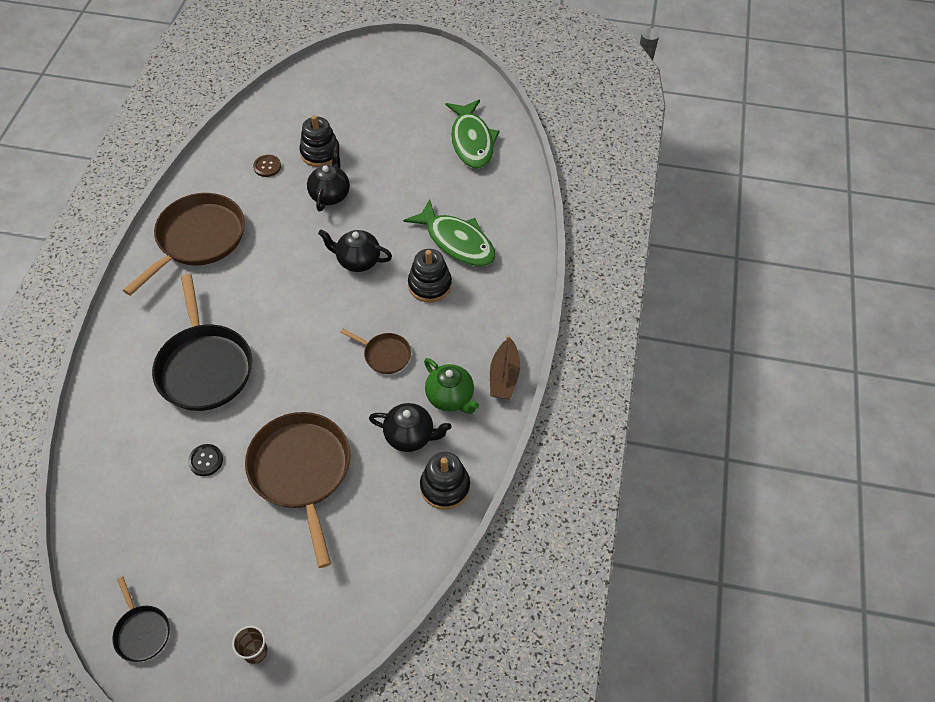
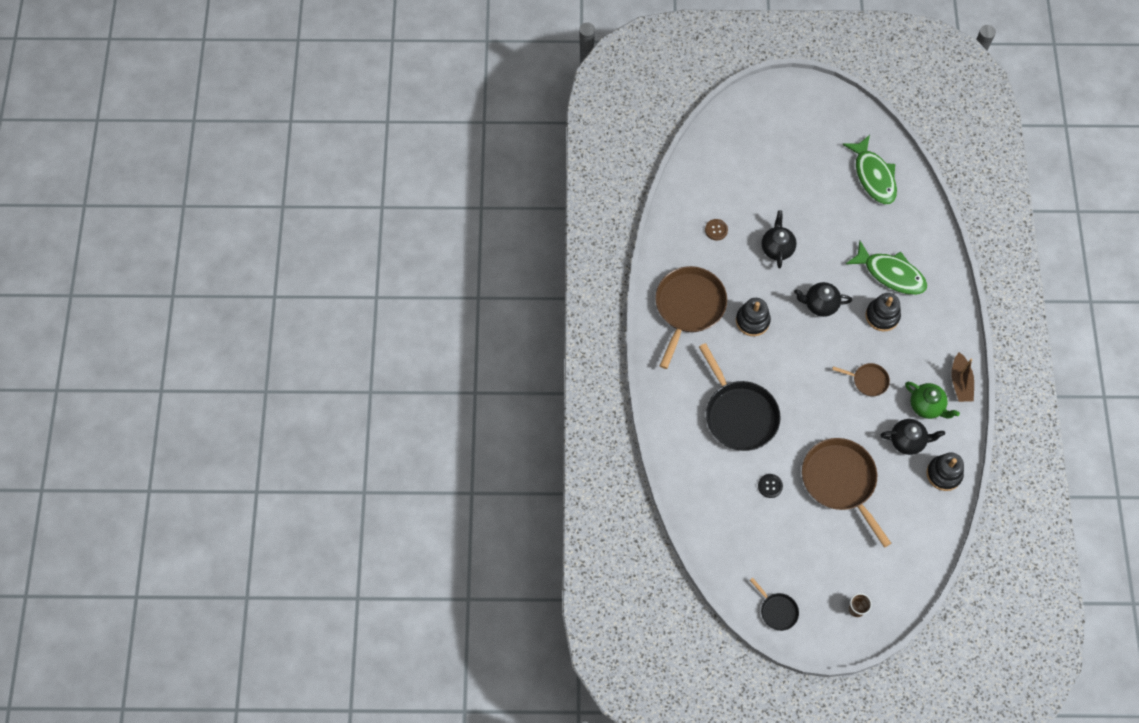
camera: 10 degrees left, 10 degrees up
black stacking toy [299,115,340,167] -> black stacking toy moved to [736,298,771,336]

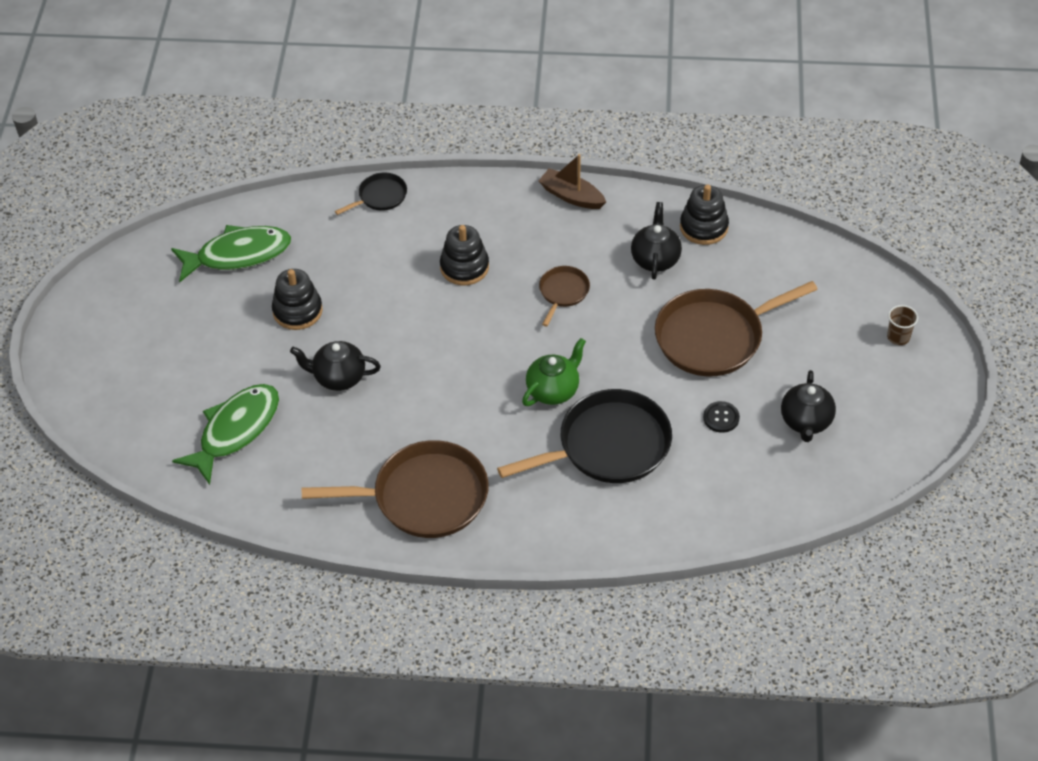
camera: 85 degrees left, 15 degrees down
brown pan [655,266,727,369] -> brown pan turned 150 degrees clockwise [302,440,489,538]
brown button [705,219,728,240] -> none
black stacking toy [736,298,771,336] -> black stacking toy moved to [272,269,323,330]
black pan [750,578,799,631] -> black pan moved to [335,173,407,215]
black teapot [794,282,852,317] -> black teapot moved to [781,370,836,442]
green fish [846,241,927,295] -> green fish moved to [172,384,279,485]
green teapot [905,382,960,419] -> green teapot moved to [522,338,586,406]
brown boat [952,352,974,402] -> brown boat turned 150 degrees counterclockwise [539,154,606,209]

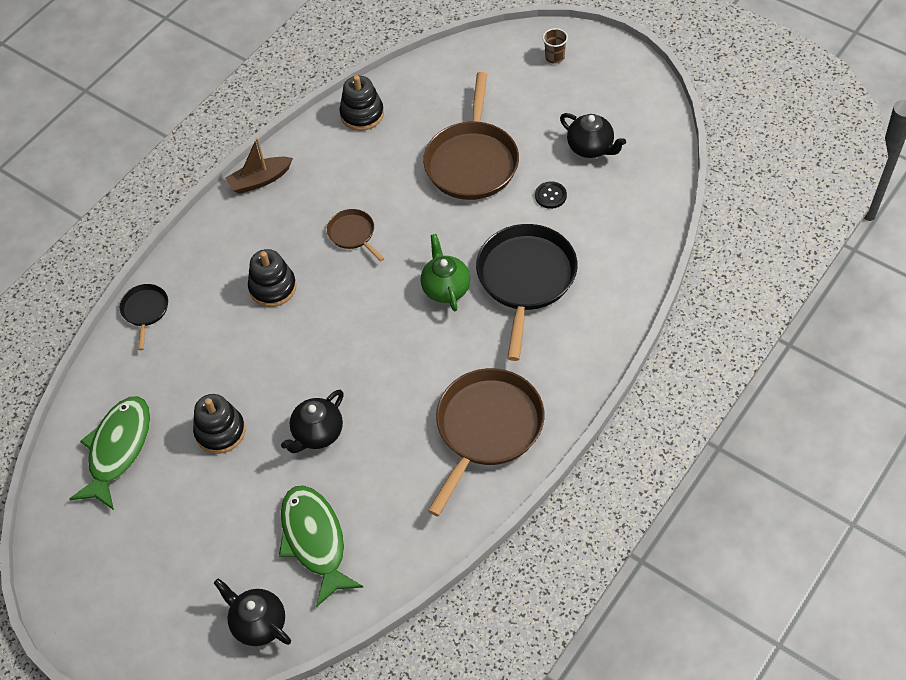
camera: 55 degrees left, 5 degrees up
black teapot [631,202,682,280] -> black teapot moved to [214,578,291,646]

